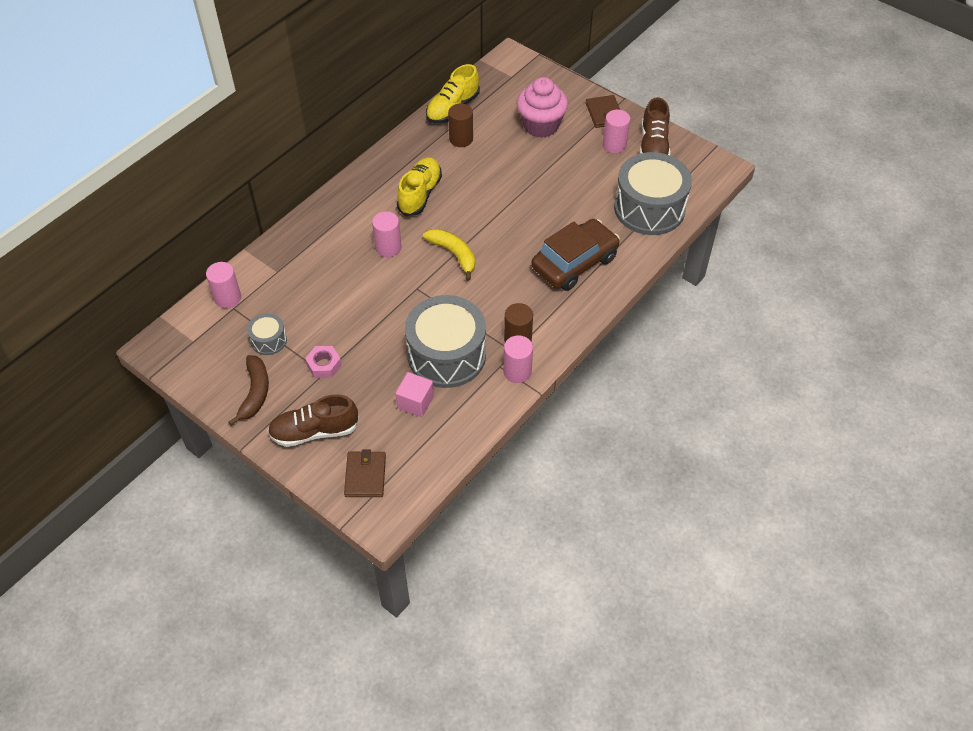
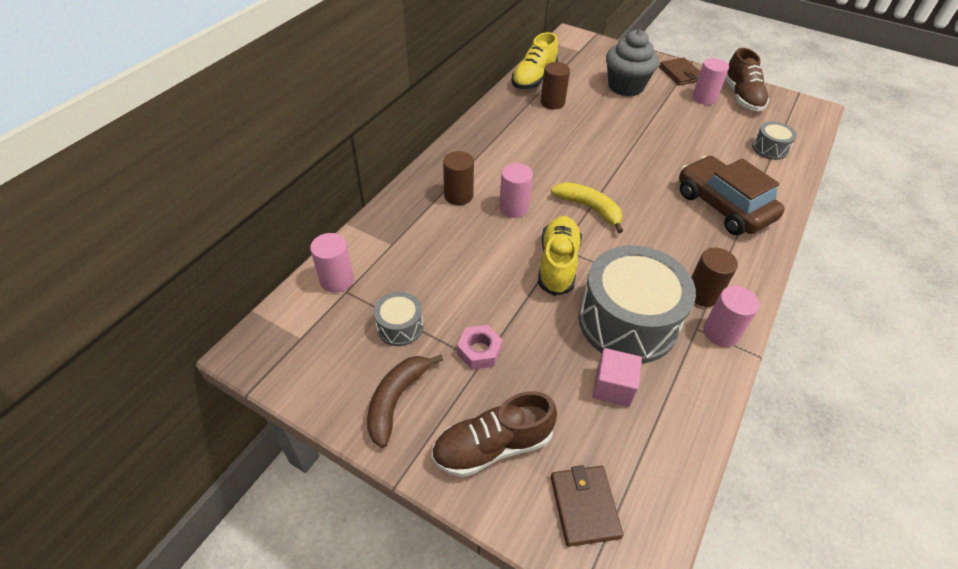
camera: 10 degrees left, 5 degrees down
brown banana [228,355,269,426] -> brown banana turned 150 degrees counterclockwise [367,355,443,448]
yellow shoe [397,157,442,216] -> yellow shoe moved to [538,216,582,296]
pink cupcake [516,77,568,138] -> grey cupcake [606,29,659,97]
brown car [531,219,620,291] -> brown car turned 75 degrees counterclockwise [679,156,784,235]
grey drum [614,152,692,235] -> grey drum [752,121,797,160], size x0.46
none -> brown cylinder [443,151,474,205]

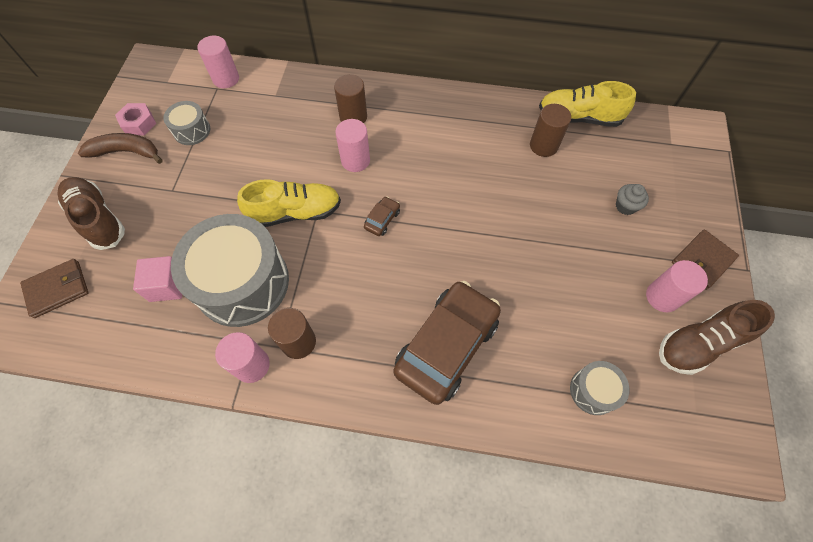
camera: 70 degrees right, 15 degrees up
pink nut [457,325,503,370] -> pink nut moved to [115,103,156,135]
yellow banana [551,182,623,233] -> brown car [364,196,400,236]
grey cupcake [606,29,659,97] -> grey cupcake [616,184,649,215], size x0.45

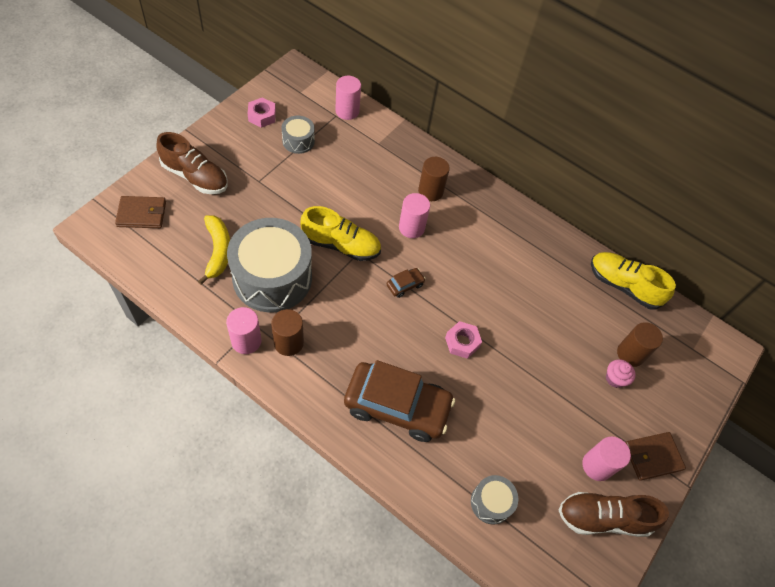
camera: 20 degrees right, 5 degrees down
brown shoe [58,177,125,250] -> brown shoe turned 135 degrees clockwise [156,132,228,194]
brown banana [78,133,163,164] -> none
pink cube [133,256,182,302] -> yellow banana [198,215,230,285]
brown car [393,281,501,405] -> brown car turned 45 degrees clockwise [344,360,455,442]
brown cylinder [530,104,571,157] -> brown cylinder moved to [617,322,663,367]
grey cupcake [616,184,649,215] -> pink cupcake [606,359,636,388]
none -> pink nut [445,321,482,359]

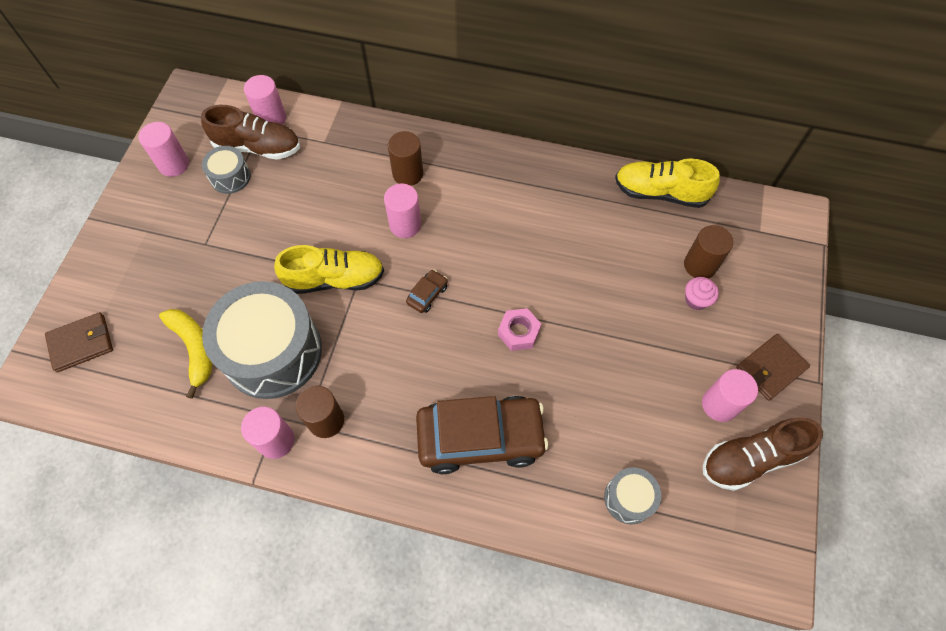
camera: 15 degrees left, 5 degrees up
brown shoe [156,132,228,194] -> brown shoe moved to [201,105,300,160]
pink nut [248,97,276,128] -> pink cylinder [139,122,189,177]

